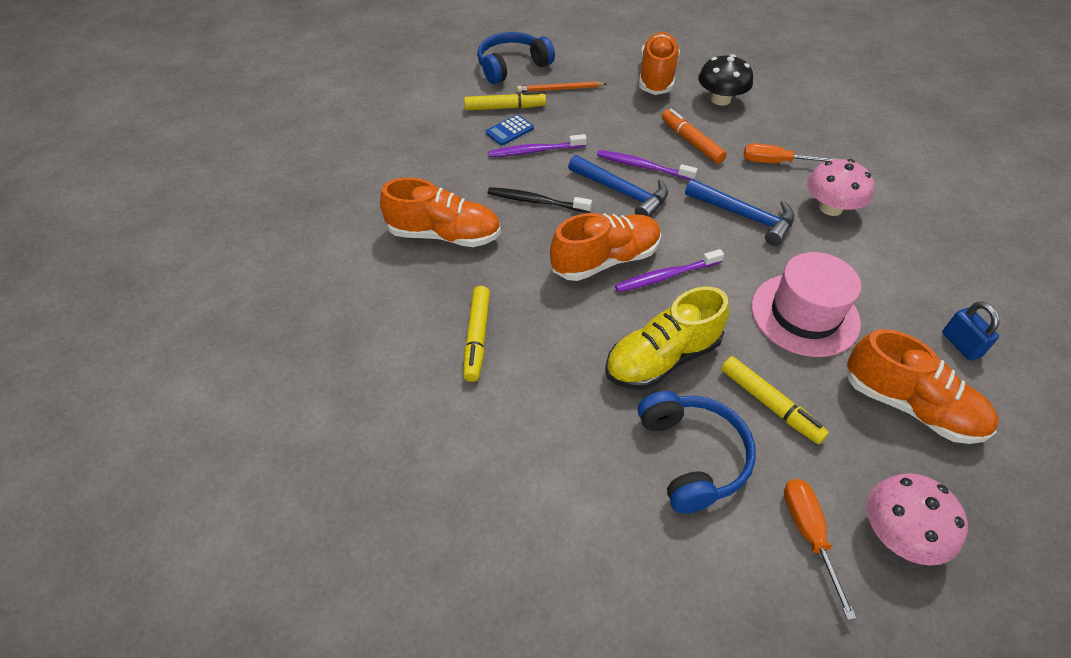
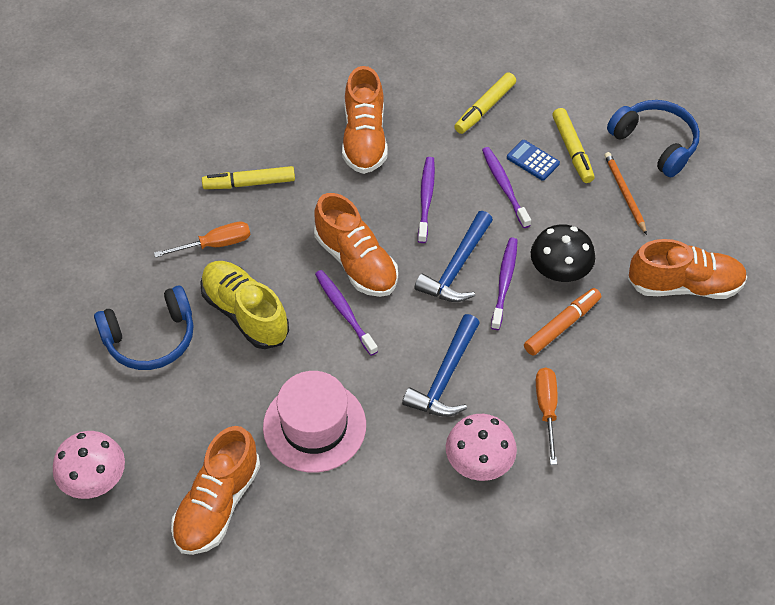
camera: 80 degrees right, 5 degrees up
black toothbrush [488,187,592,213] -> purple toothbrush [418,157,435,243]
black mushroom [698,54,753,106] -> black mushroom moved to [531,224,595,282]
yellow marker [721,356,829,444] -> yellow marker moved to [454,72,516,134]
orange screwdriver [784,479,857,620] -> orange screwdriver moved to [154,222,250,258]
blue padlock [942,301,999,361] -> none

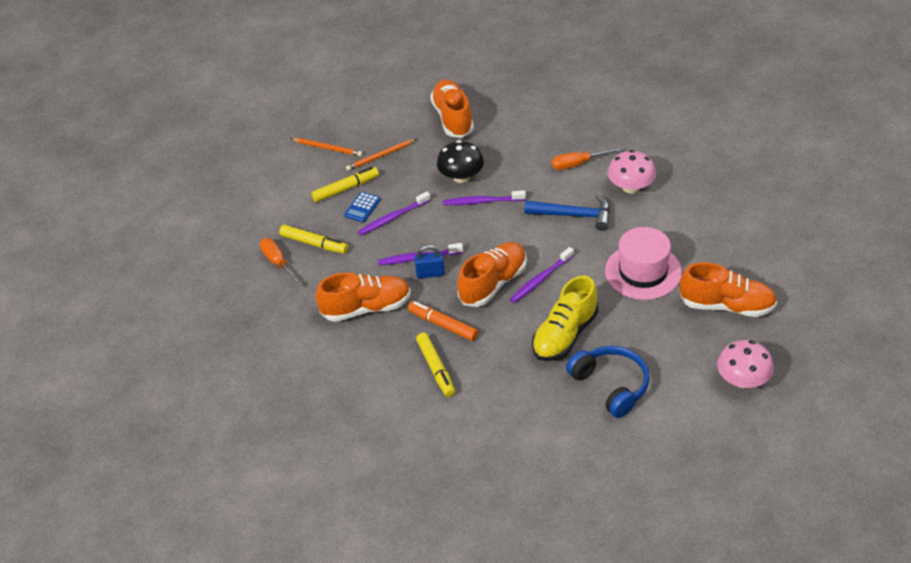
camera: 100 degrees left, 10 degrees down
orange screwdriver [154,222,250,258] -> orange screwdriver moved to [260,238,302,287]
blue hammer [414,211,493,302] -> none
orange marker [524,288,601,356] -> orange marker moved to [408,301,478,341]
blue headphones [607,100,700,177] -> orange pencil [290,138,363,156]
none -> blue padlock [414,245,445,279]

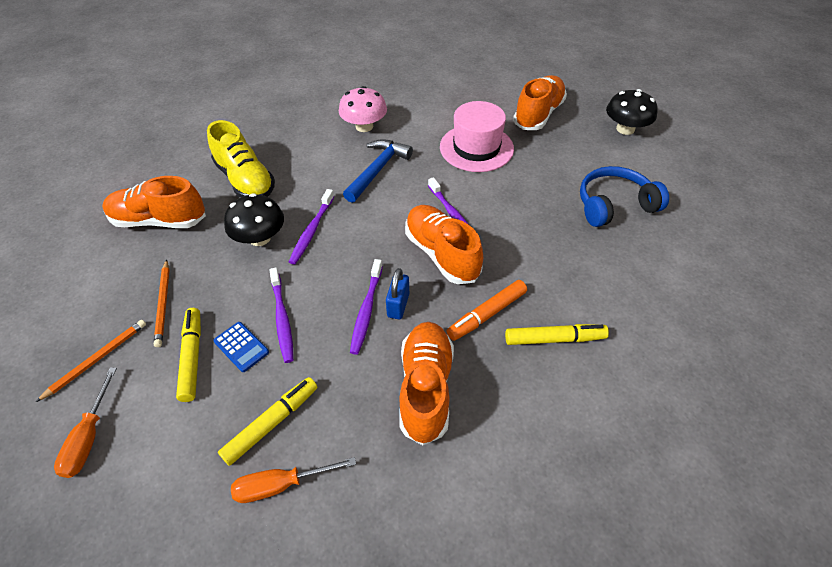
camera: 75 degrees left, 5 degrees up
yellow shoe [532,275,599,361] -> yellow shoe moved to [207,120,275,198]
orange screwdriver [552,147,622,170] -> orange screwdriver moved to [54,367,117,478]
pink mushroom [717,340,774,388] -> black mushroom [606,89,658,135]

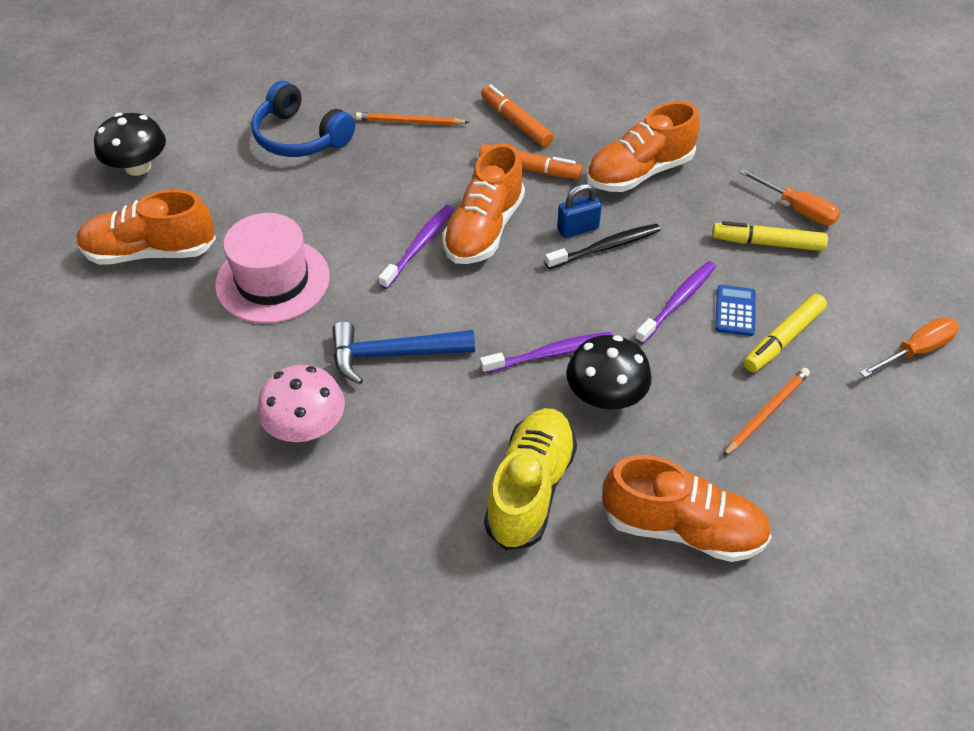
camera: 125 degrees left, 0 degrees up
orange pencil [36,320,146,402] -> orange pencil moved to [356,112,469,125]
orange shoe [102,176,206,228] -> orange shoe turned 45 degrees counterclockwise [602,455,772,562]
purple toothbrush [350,259,383,355] -> black toothbrush [545,224,661,269]
yellow marker [505,324,609,345] -> orange marker [481,85,554,147]

